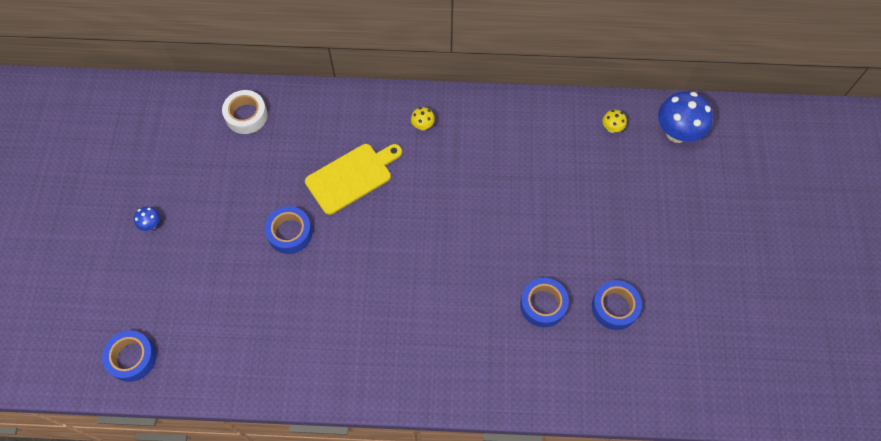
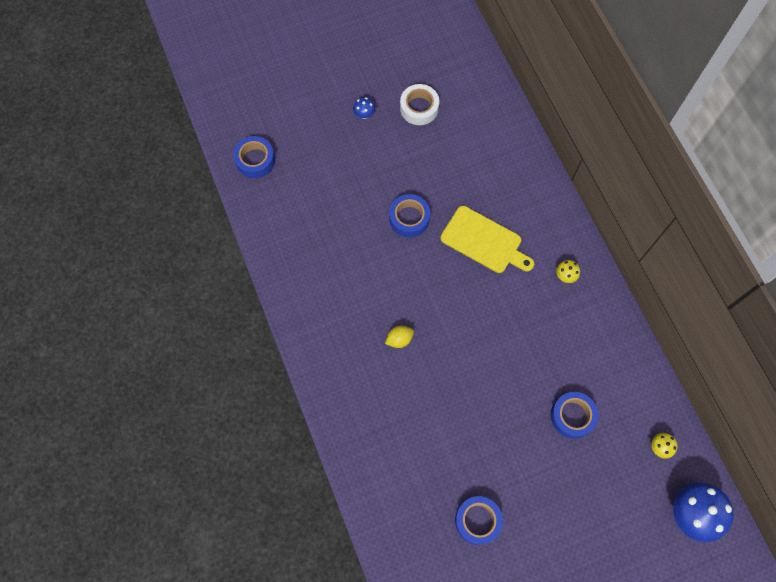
camera: 65 degrees right, 5 degrees up
white tape [222,90,268,134] -> white tape moved to [400,84,439,125]
blue tape [520,278,569,327] -> blue tape moved to [551,392,598,439]
none -> yellow lemon [385,326,414,348]

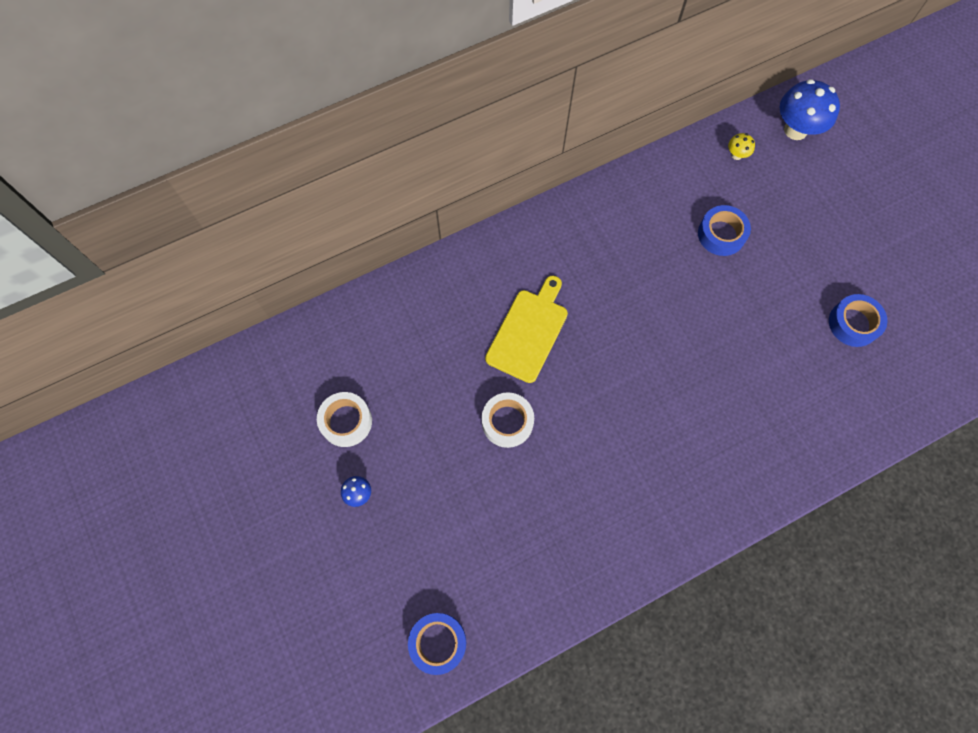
camera: 95 degrees left, 0 degrees up
yellow lemon [385,326,414,348] -> none
blue tape [389,194,430,237] -> white tape [482,393,534,448]
yellow mushroom [556,260,580,283] -> none

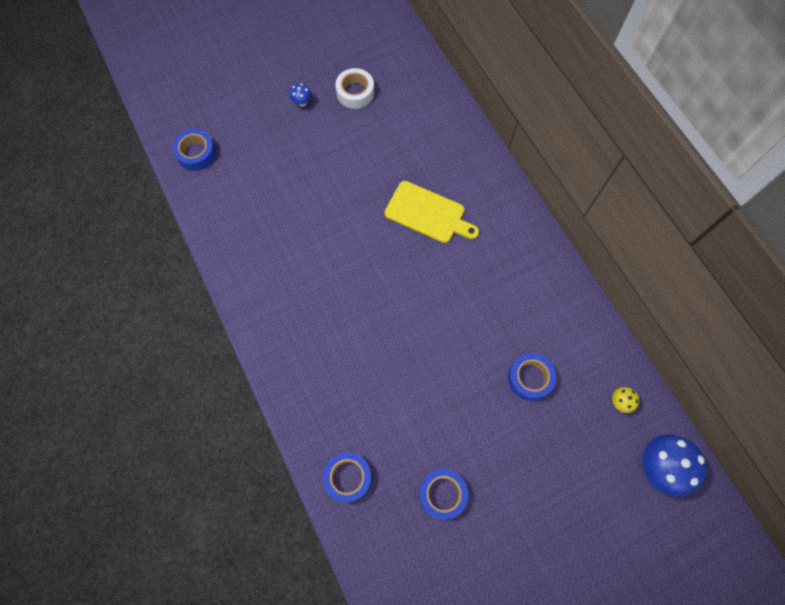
camera: 90 degrees right, 0 degrees up
white tape [482,393,534,448] -> none
none -> blue tape [323,452,372,502]

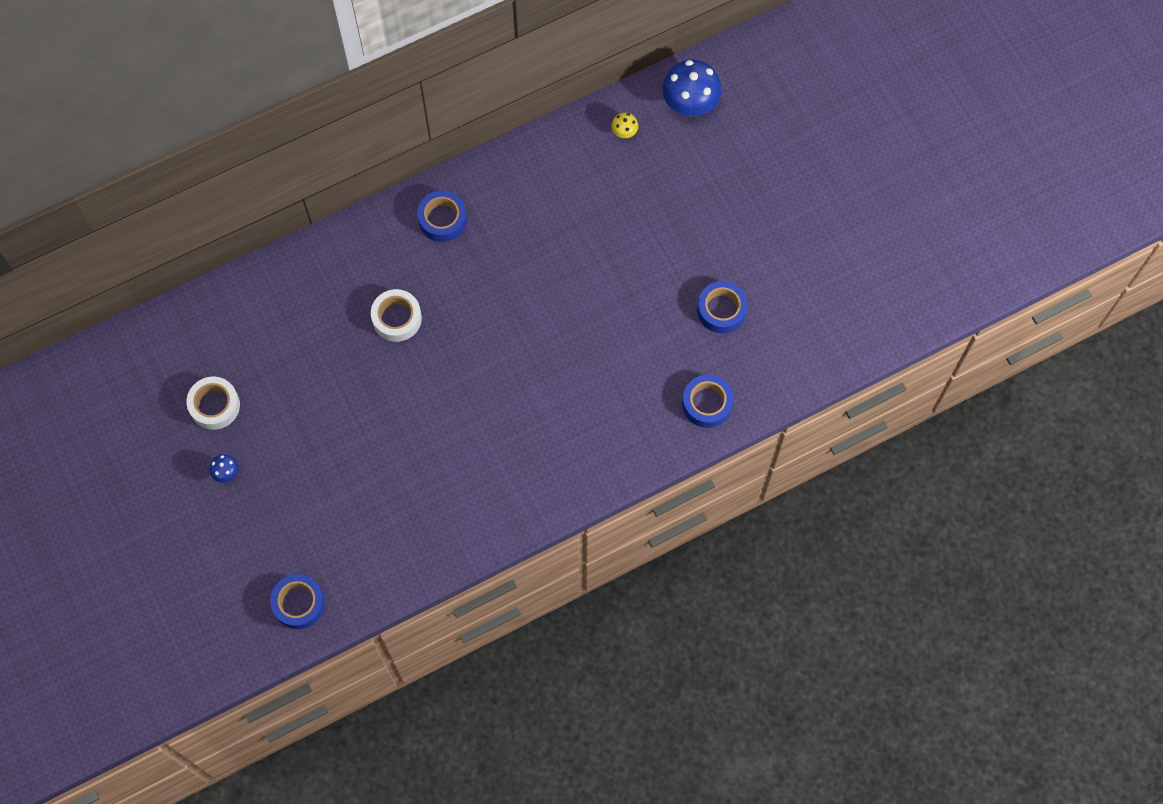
camera: 90 degrees left, 0 degrees up
yellow cutting board [384,181,479,243] -> white tape [371,289,422,342]
blue tape [508,353,556,401] -> blue tape moved to [417,190,467,242]

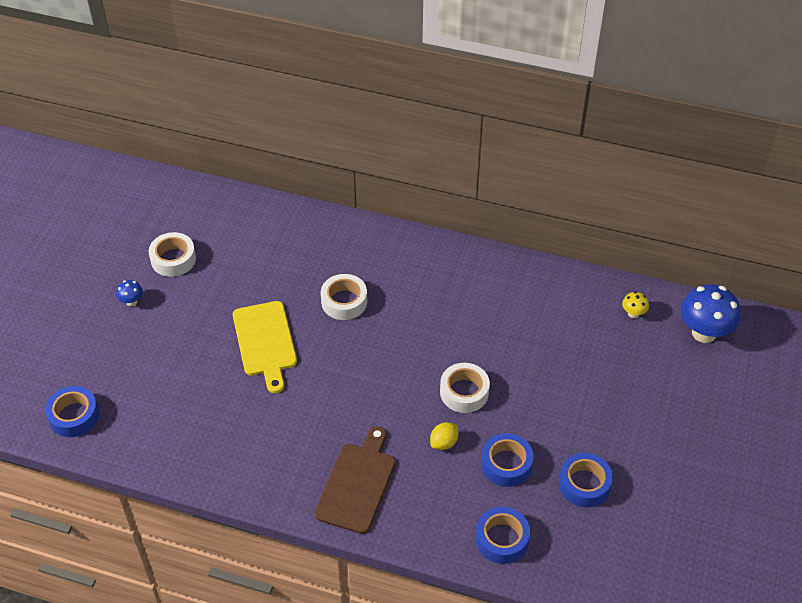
camera: 45 degrees right, 20 degrees down
blue tape [417,190,467,242] -> blue tape moved to [481,433,534,487]
none -> yellow cutting board [233,301,297,393]
none -> brown cutting board [314,426,396,534]
none -> yellow lemon [430,422,459,450]
none -> white tape [440,363,490,413]

